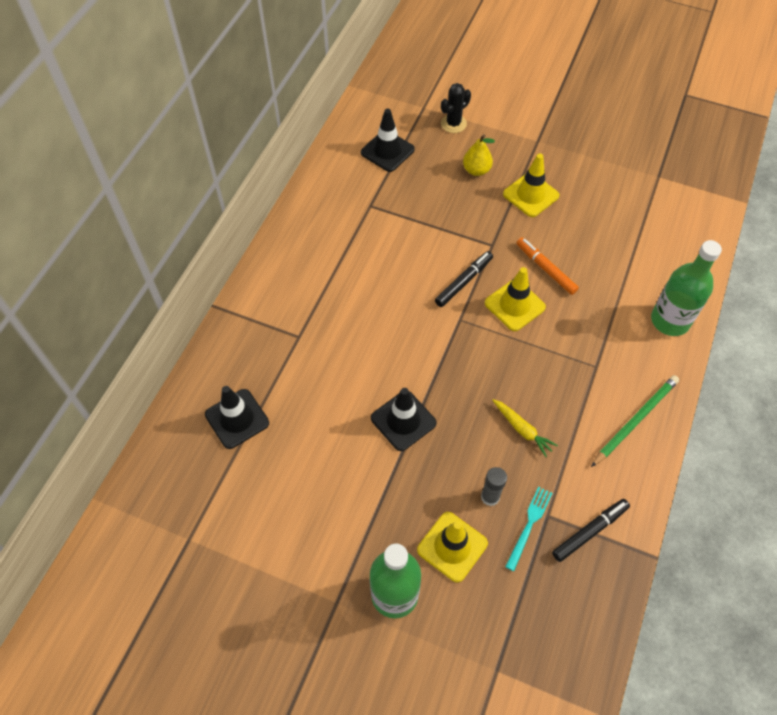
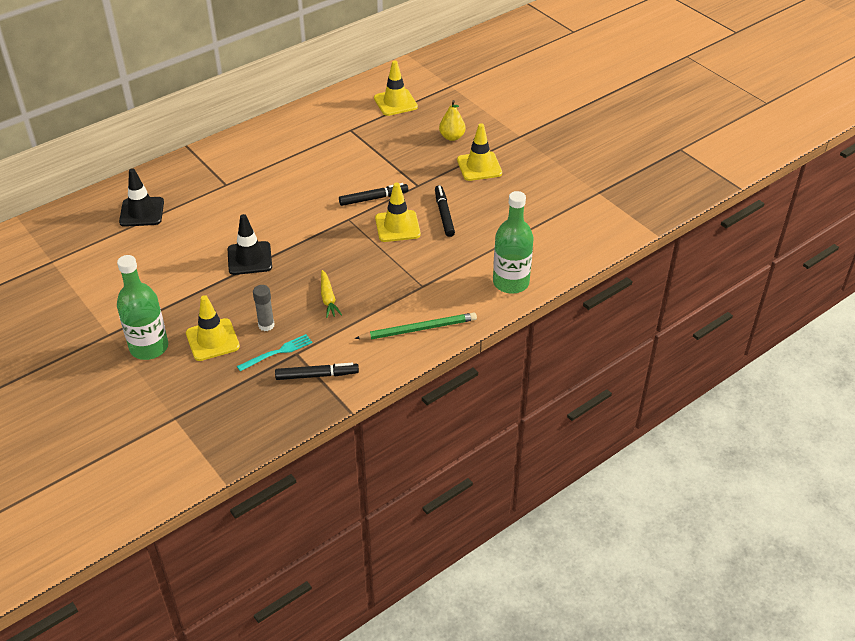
camera: 30 degrees right, 15 degrees down
black traffic cone [361,109,415,172] -> yellow traffic cone [374,60,418,116]
black cactus [441,83,471,133] -> none
orange marker [516,237,579,295] -> black marker [435,185,455,237]

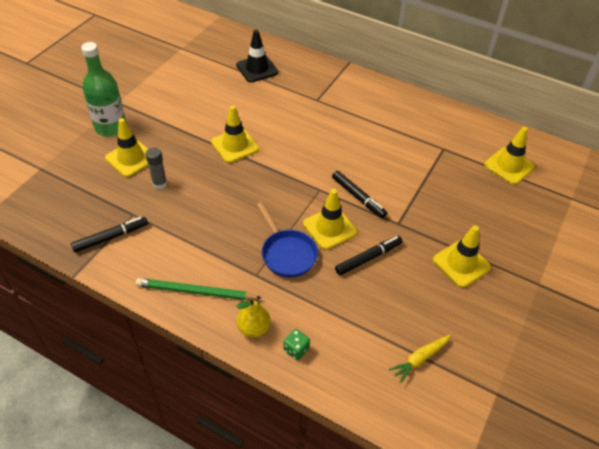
camera: 65 degrees right, 5 degrees up
black traffic cone [228,214,272,275] -> yellow traffic cone [211,105,259,163]
turquoise fork [237,334,312,371] -> none
black marker [275,363,359,380] -> black marker turned 90 degrees counterclockwise [71,217,148,252]
yellow carrot [321,270,342,318] -> yellow carrot moved to [389,335,451,383]
green pencil [355,313,477,340] -> green pencil turned 135 degrees clockwise [136,278,261,300]
yellow pear [439,100,466,141] -> yellow pear moved to [236,298,271,338]
green bottle [493,191,533,294] -> green dice [283,329,310,360]
none -> blue pan [257,202,318,277]

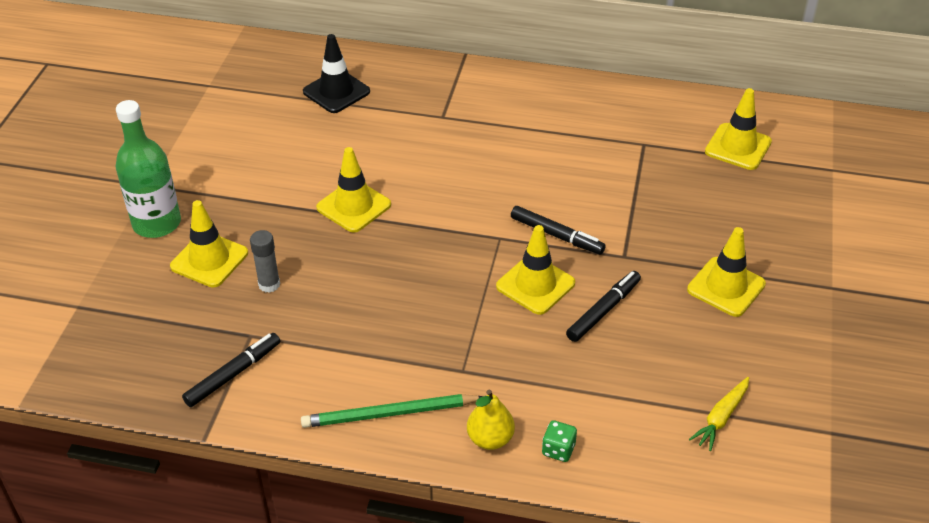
camera: 15 degrees left, 5 degrees down
blue pan [257,202,318,277] -> none

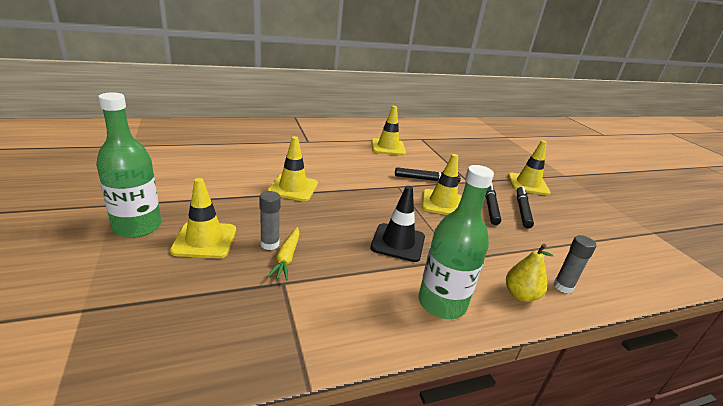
camera: 35 degrees left, 15 degrees down
black marker [182,333,280,407] -> black marker moved to [517,186,534,228]
green pencil [301,394,483,428] -> green bottle [418,165,494,319]
black traffic cone [303,34,370,113] -> black traffic cone moved to [370,186,425,262]
green dice [542,420,577,462] -> grey glue stick [554,235,596,294]
yellow carrot [689,377,749,451] -> yellow carrot moved to [267,227,300,281]
yellow traffic cone [705,88,772,170] -> yellow traffic cone moved to [371,106,406,155]

